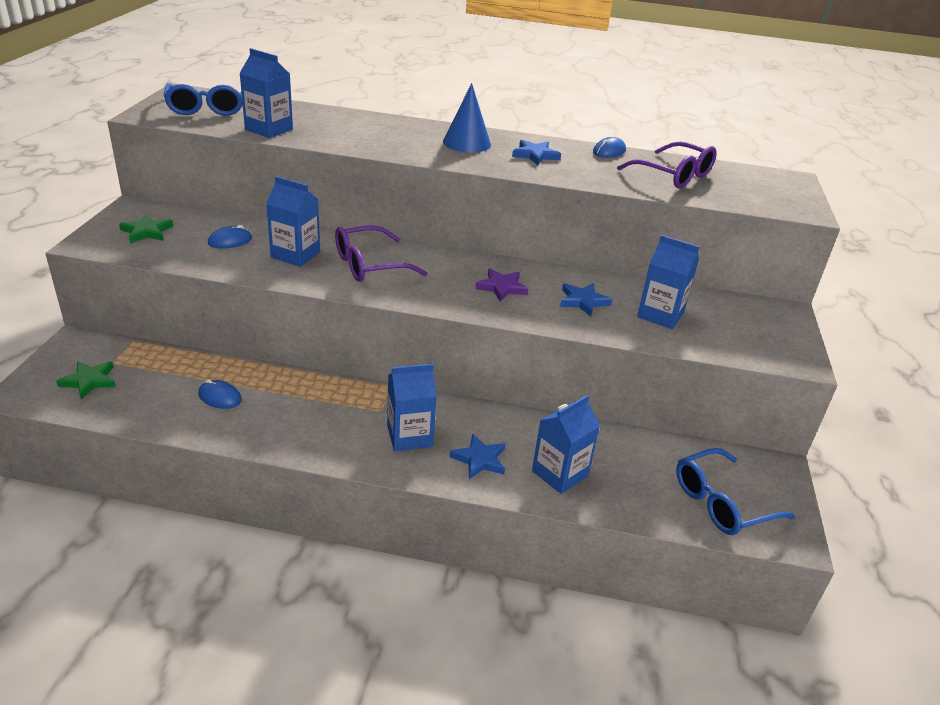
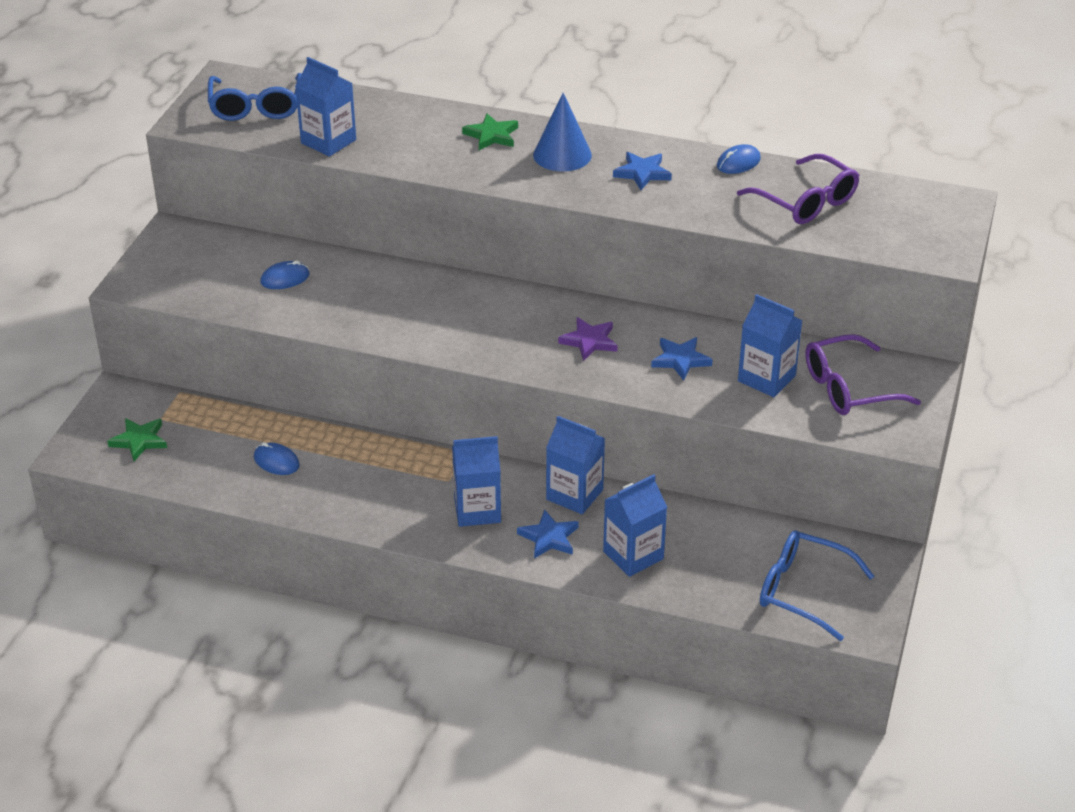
camera: 10 degrees right, 5 degrees up
green star [119,214,173,243] -> green star moved to [462,114,518,150]
blue carton [266,176,320,267] -> blue carton moved to [546,416,605,514]
purple glasses [335,226,427,282] -> purple glasses moved to [805,334,921,415]
blue glasses [676,448,795,535] -> blue glasses turned 45 degrees clockwise [760,531,874,641]

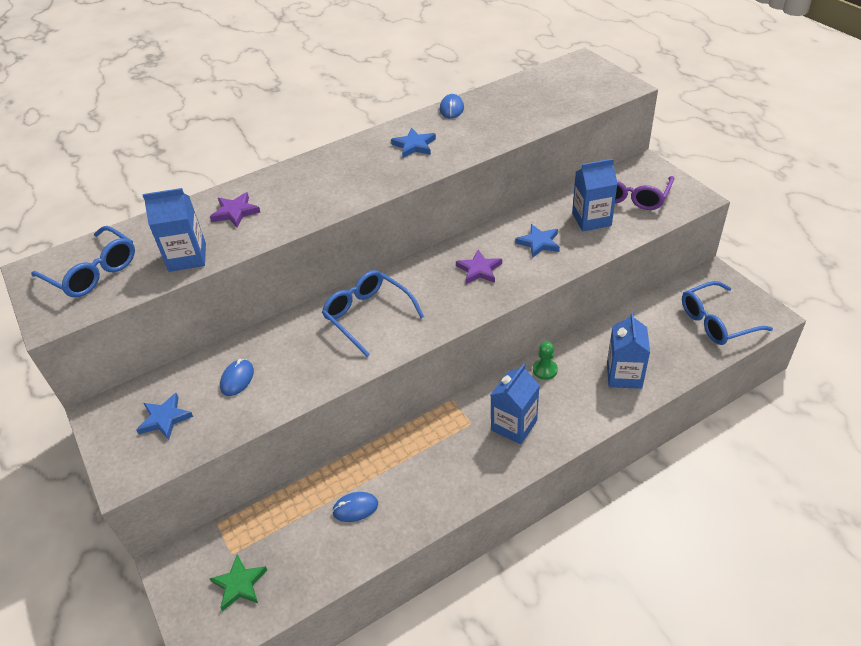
camera: 45 degrees left, 5 degrees up
green star [462,114,518,150] -> none
blue star [517,509,579,559] -> blue star moved to [136,393,193,440]
blue cone [533,93,592,171] -> none
blue carton [546,416,605,514] -> green pawn [533,341,558,380]
purple glasses [737,154,860,224] -> none
none -> purple star [210,192,260,228]
none -> blue glasses [322,270,424,357]

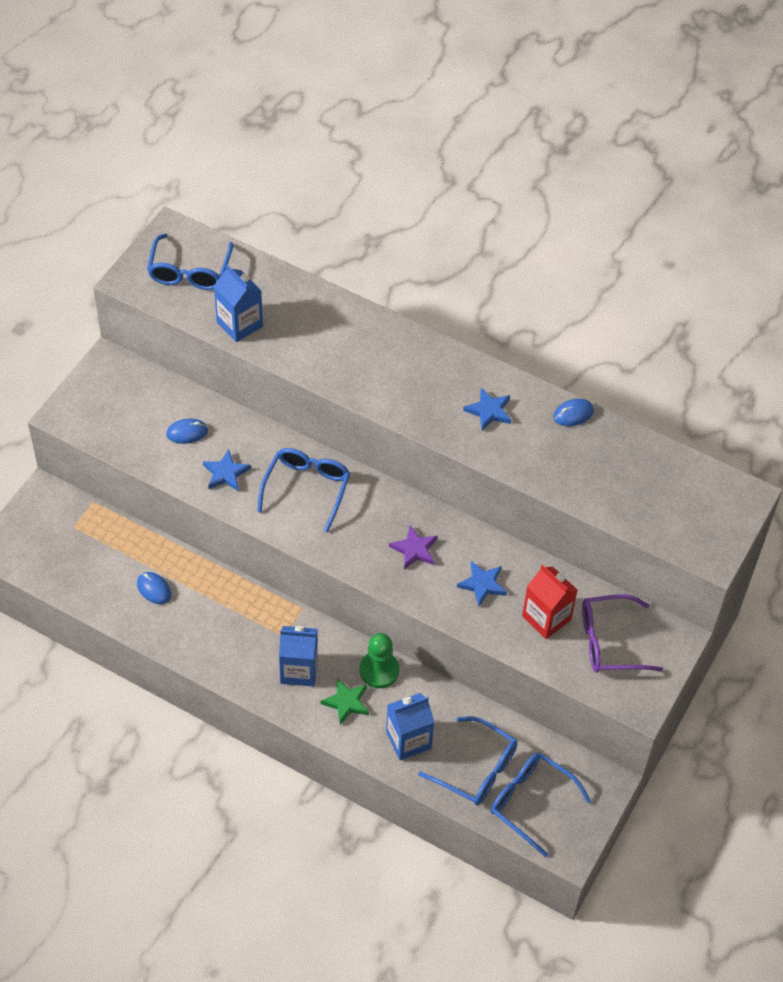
camera: 55 degrees right, 10 degrees up
blue star [136,393,193,440] -> blue star moved to [203,449,251,492]
green star [209,554,267,611] -> green star moved to [320,678,369,725]
purple star [210,192,260,228] -> none
green pawn [533,341,558,380] -> green pawn [360,633,399,688], size x1.53
blue carton [572,159,618,231] -> red carton [522,565,577,639]
none -> blue glasses [418,716,517,805]

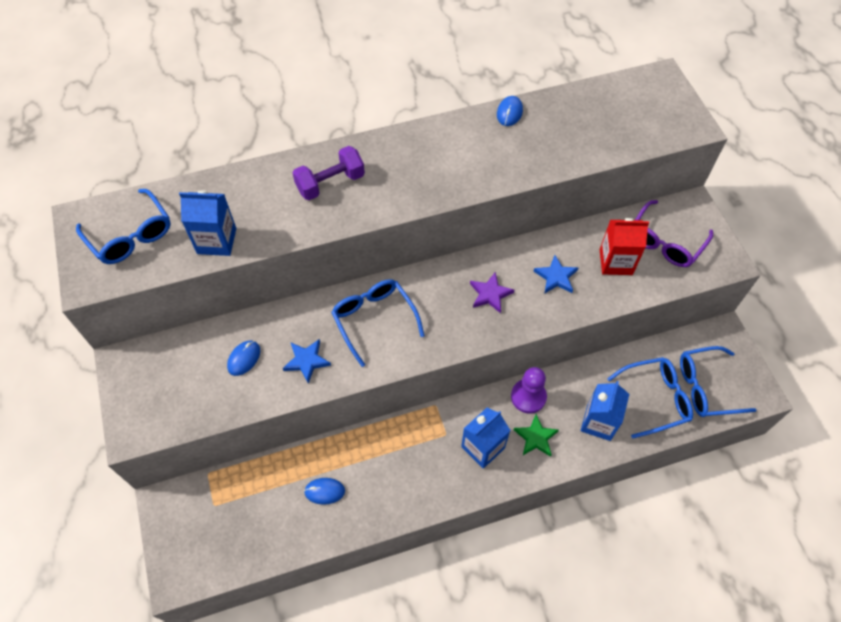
camera: 45 degrees left, 5 degrees up
green pawn [360,633,399,688] -> purple pawn [511,367,547,414]
blue star [463,388,511,431] -> none
none -> purple dumbbell [293,146,365,200]

